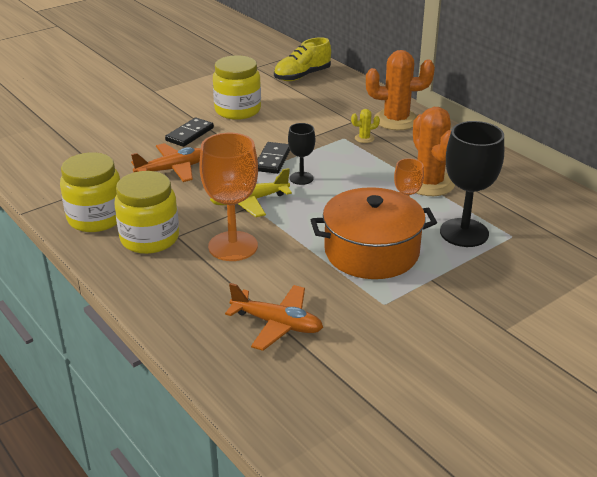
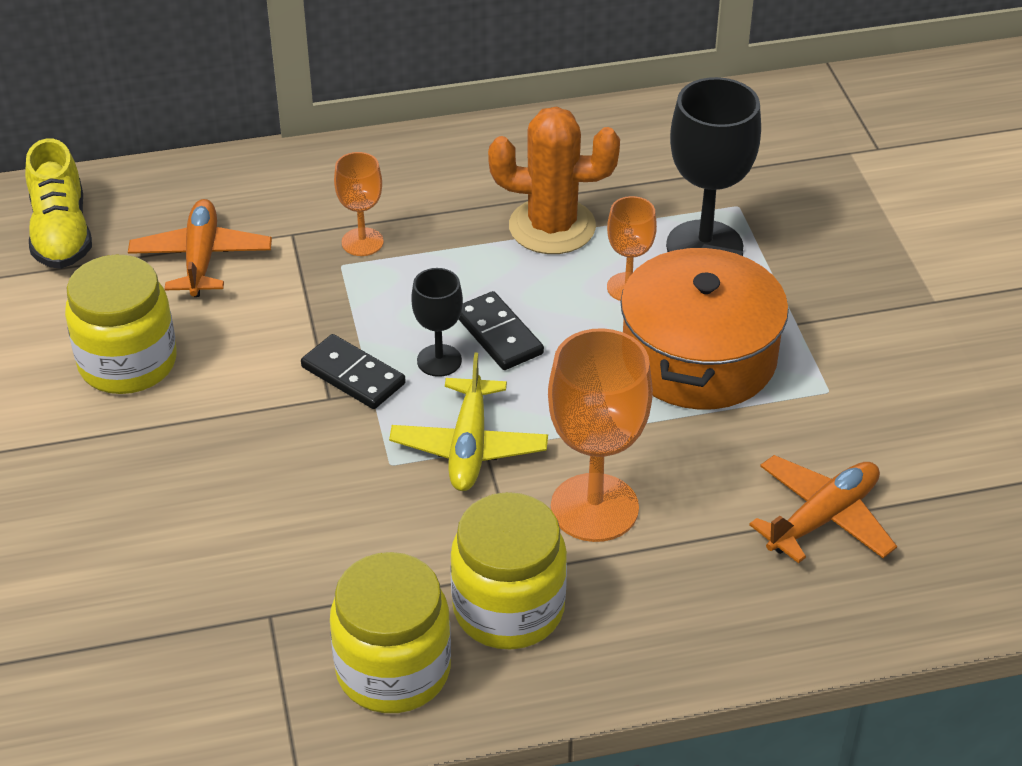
camera: 65 degrees left, 10 degrees up
orange plane [131,143,201,182] -> orange plane moved to [128,199,272,297]
black domino [165,118,214,147] -> black domino moved to [458,291,544,370]
yellow cactus [351,109,380,143] -> orange goblet [334,152,384,256]
orange cactus [366,50,435,130] -> none

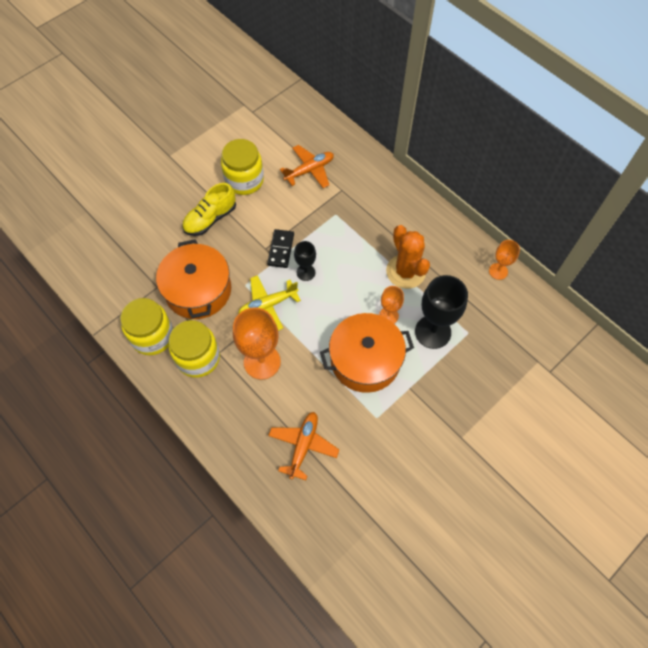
camera: 60 degrees right, 20 degrees up
yellow shoe [25,139,92,269] -> yellow shoe moved to [182,183,236,236]
orange goblet [334,152,384,256] -> orange goblet moved to [489,240,520,280]
black domino [458,291,544,370] -> none
orange plane [749,455,897,563] -> orange plane turned 90 degrees counterclockwise [268,412,339,480]
none -> orange pot [156,239,231,319]

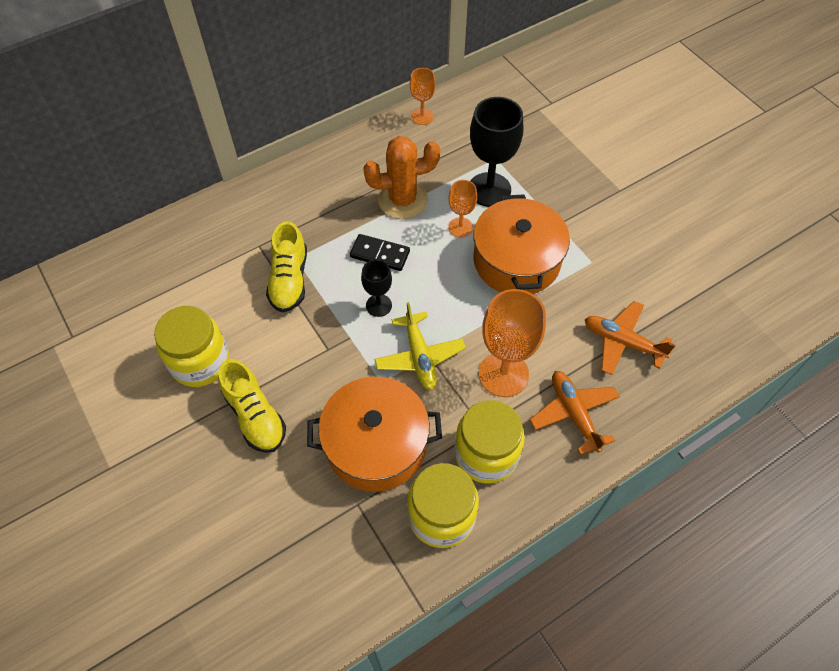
camera: 80 degrees left, 5 degrees down
black domino [267,229,294,268] -> black domino moved to [350,234,410,271]
orange plane [280,145,334,188] -> orange plane moved to [530,371,620,455]
none -> yellow shoe [266,221,307,313]

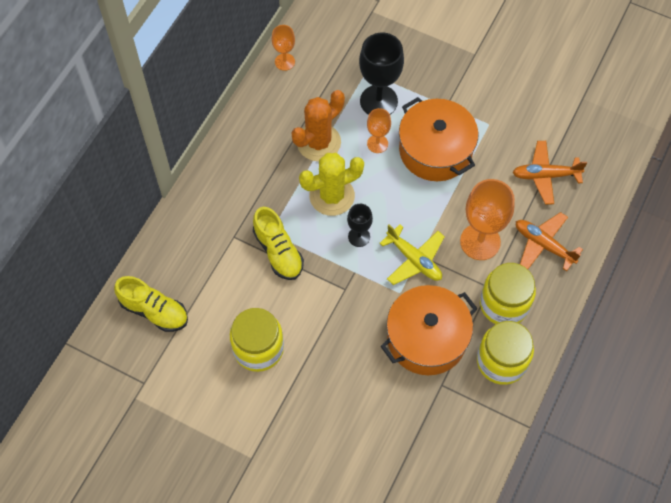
camera: 30 degrees left, 5 degrees up
yellow shoe [218,359,286,453] -> yellow shoe moved to [114,276,188,332]
black domino [350,234,410,271] -> yellow cactus [299,153,364,216]

